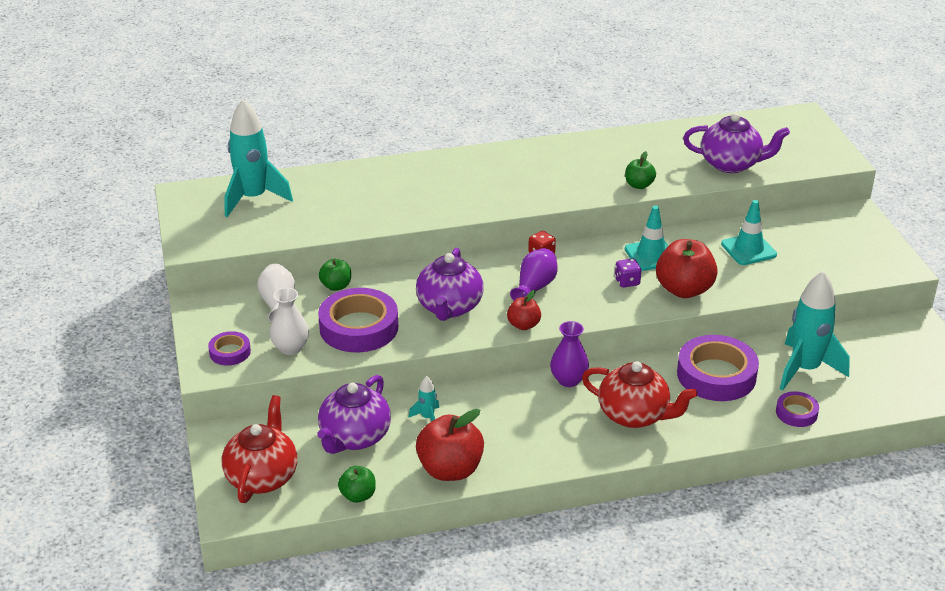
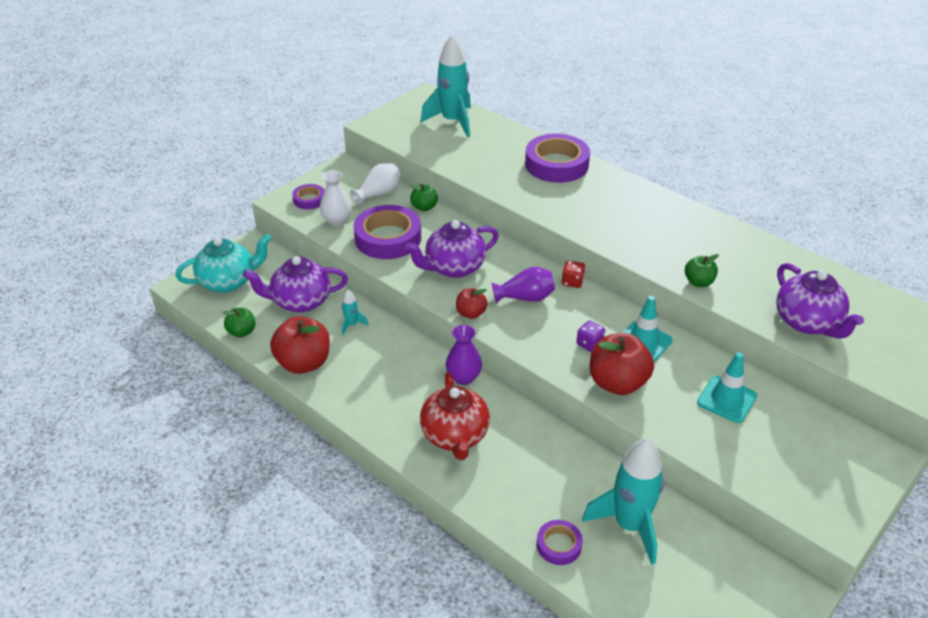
camera: 55 degrees right, 5 degrees up
red teapot [222,395,298,503] -> turquoise teapot [175,234,271,293]
purple tape [677,335,759,401] -> purple tape moved to [525,134,590,183]

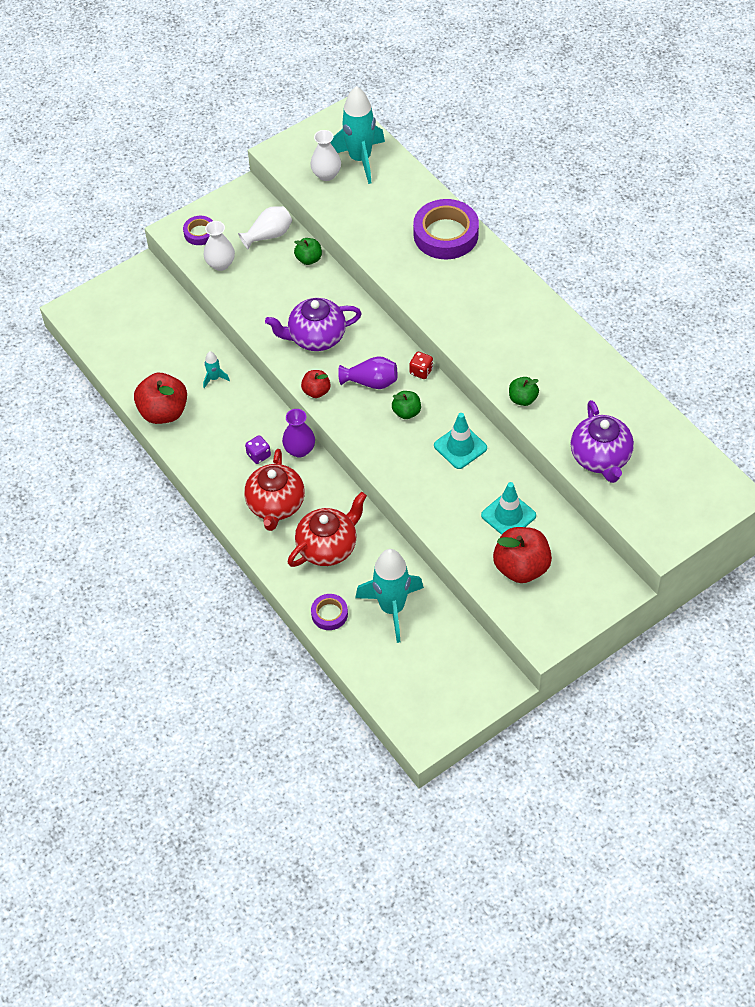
camera: 15 degrees right, 15 degrees up
turquoise teapot [175,234,271,293] -> none
green apple [222,308,255,337] -> green apple moved to [392,391,421,419]
purple teapot [243,256,348,313] -> none
purple tape [354,205,421,259] -> none
purple dice [577,321,605,352] -> purple dice moved to [245,435,271,464]
red apple [590,333,654,395] -> red apple moved to [493,527,552,583]
none -> red teapot [288,492,367,567]
none -> white vase [310,130,341,181]

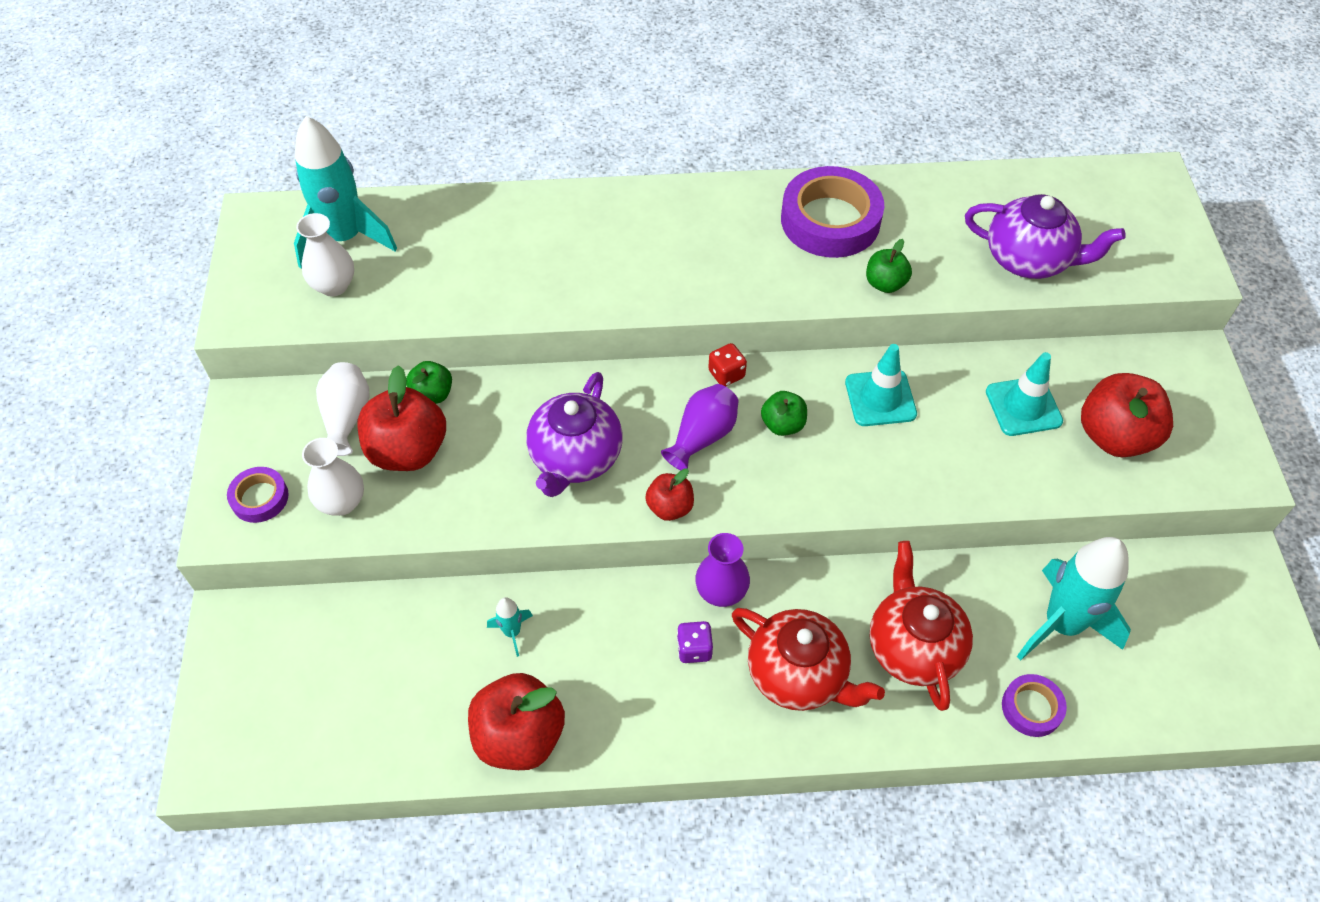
camera: 60 degrees left, 0 degrees up
purple tape [413,199,479,259] -> purple tape moved to [781,166,884,258]
none -> red apple [357,365,446,471]

